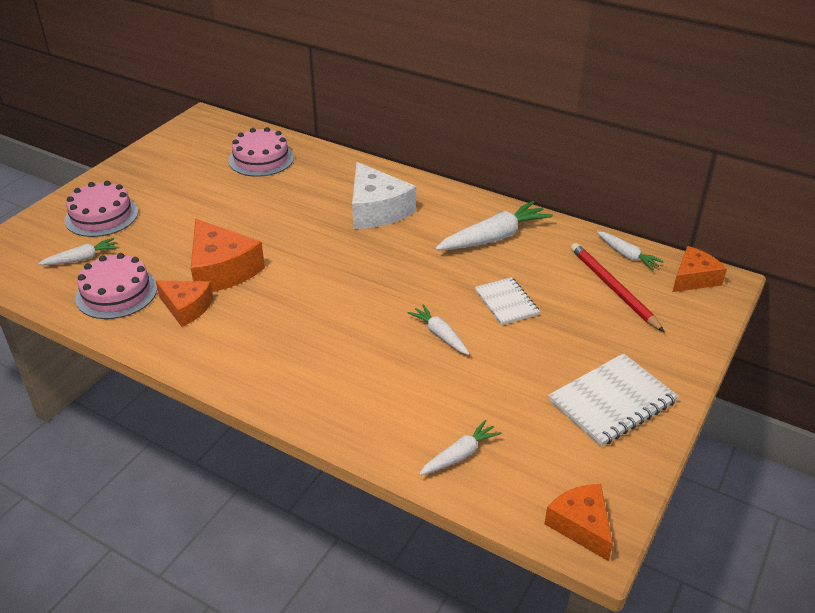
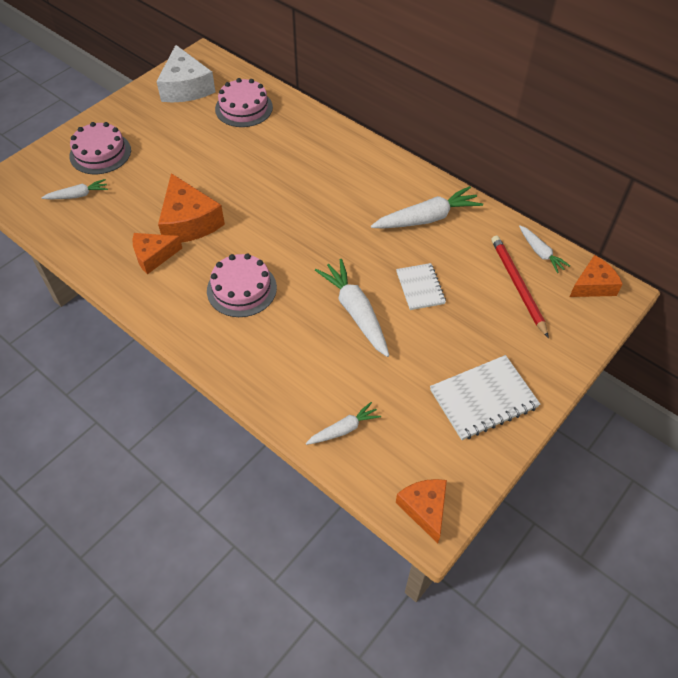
camera: 10 degrees right, 15 degrees up
pink cake [75,253,157,319] -> pink cake moved to [207,254,277,317]
orange cheese [156,280,213,327] -> orange cheese turned 120 degrees clockwise [133,233,182,274]
white cheese [352,162,416,229] -> white cheese moved to [156,45,216,102]
white carrot [408,304,469,355] -> white carrot [315,259,389,357], size x1.76

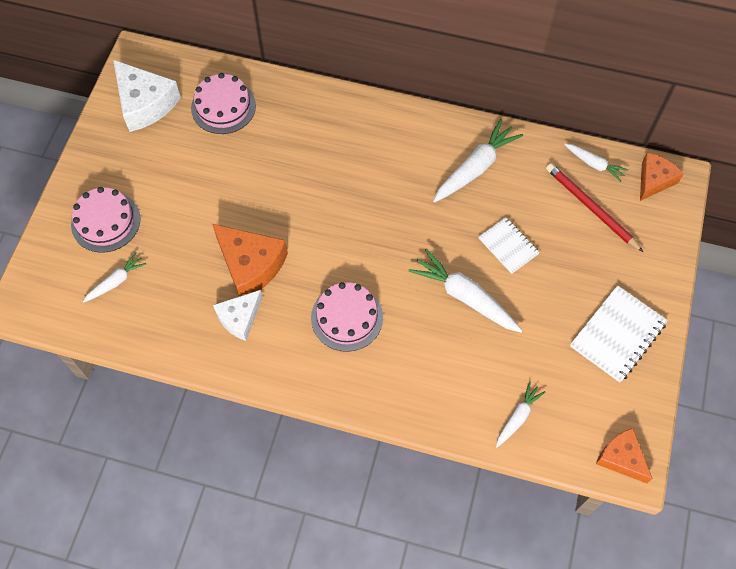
camera: 25 degrees left, 10 degrees up
orange cheese [133,233,182,274] -> white cheese [213,290,263,341]

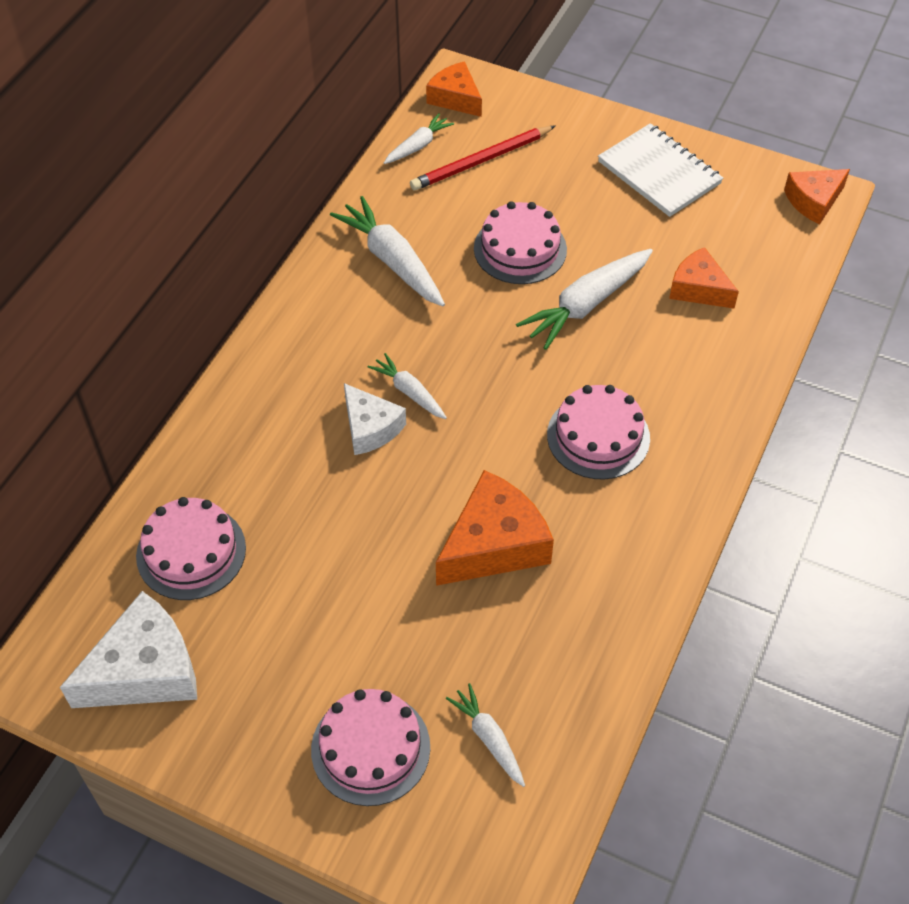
camera: 80 degrees left, 10 degrees down
white cheese [213,290,263,341] -> white cheese moved to [344,383,406,455]
white notebook [478,217,540,274] -> pink cake [474,201,567,284]
white carrot [496,382,545,447] -> white carrot moved to [368,353,447,419]
none -> orange cheese [669,247,739,308]

